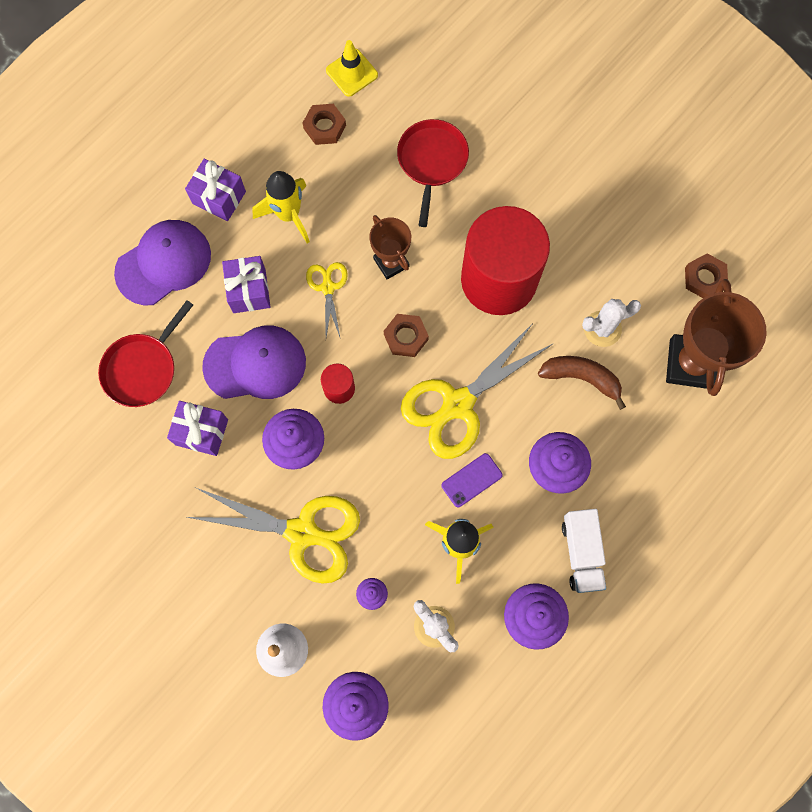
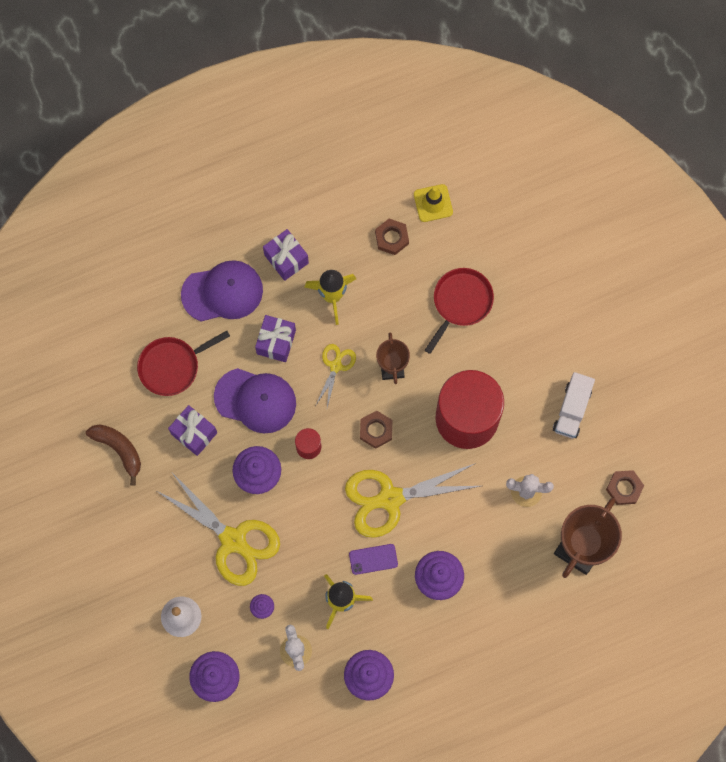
camera: 25 degrees right, 0 degrees up
brown banana [538,356,626,410] -> brown banana moved to [86,424,141,486]
white truck [562,509,606,593] -> white truck moved to [553,372,595,439]

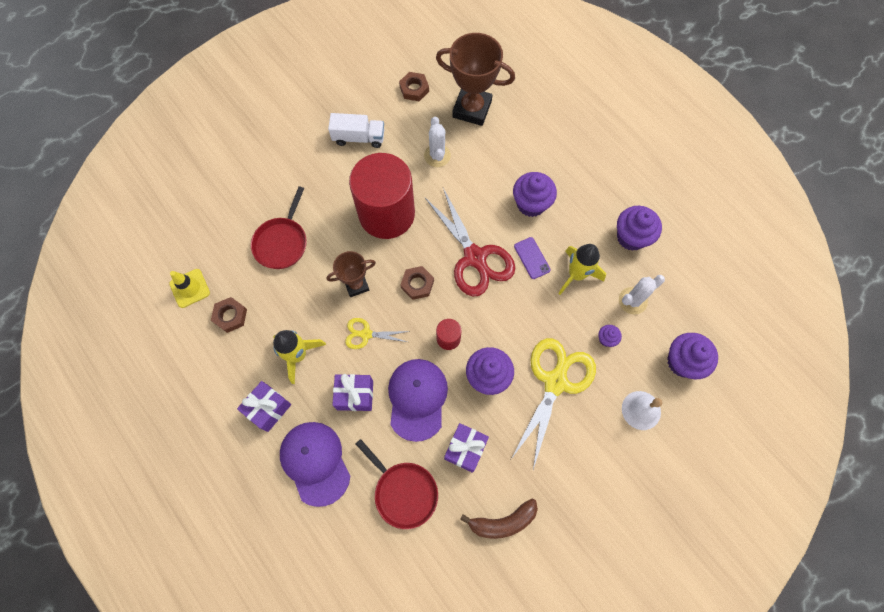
camera: 105 degrees left, 5 degrees down
brown banana [86,424,141,486] -> brown banana turned 135 degrees counterclockwise [460,499,538,539]
yellow scissors [345,463,481,538] -> red scissors [425,188,515,296]
red pan [425,268,494,354] -> red pan turned 90 degrees counterclockwise [251,186,307,269]

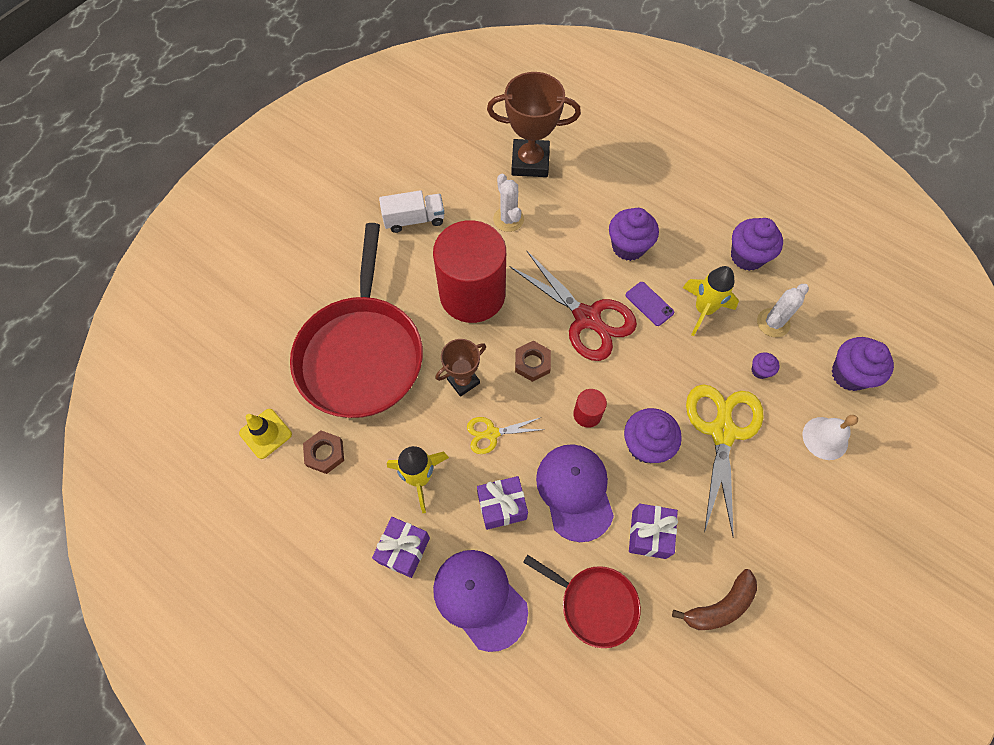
camera: 15 degrees left, 5 degrees down
red pan [251,186,307,269] -> red pan [290,223,423,418], size x1.95
brown nut [399,72,429,101] -> none

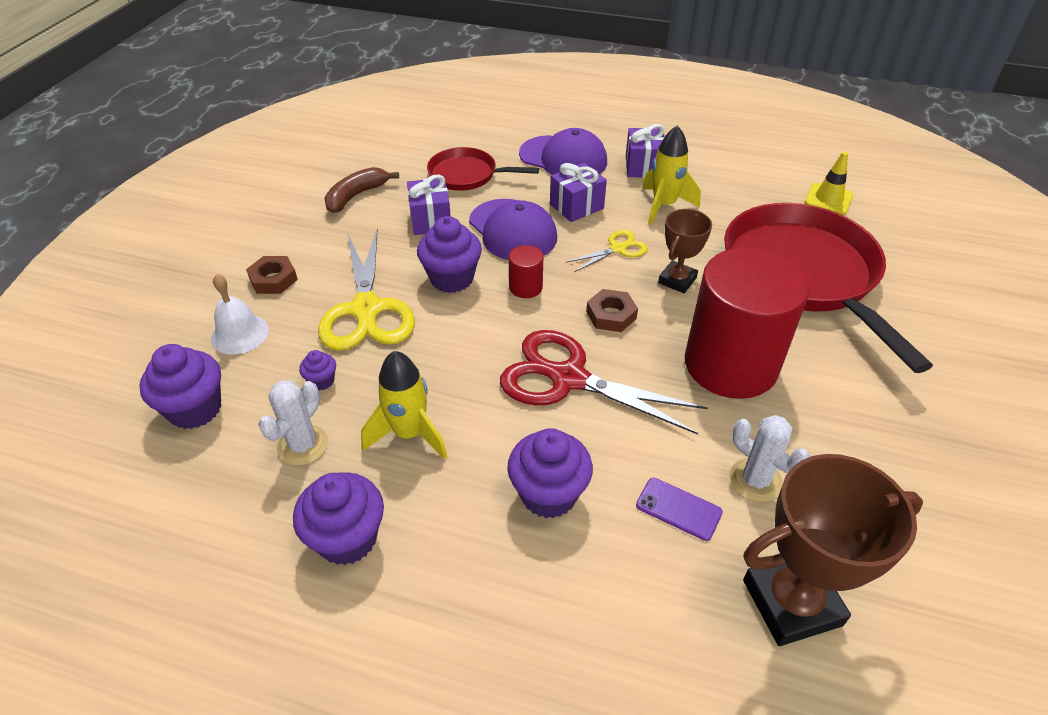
camera: 160 degrees right, 20 degrees down
brown nut [303,430,344,474] -> brown nut moved to [246,256,298,294]
white truck [379,190,444,233] -> none
purple phone [625,282,674,326] -> purple phone moved to [636,478,723,541]

